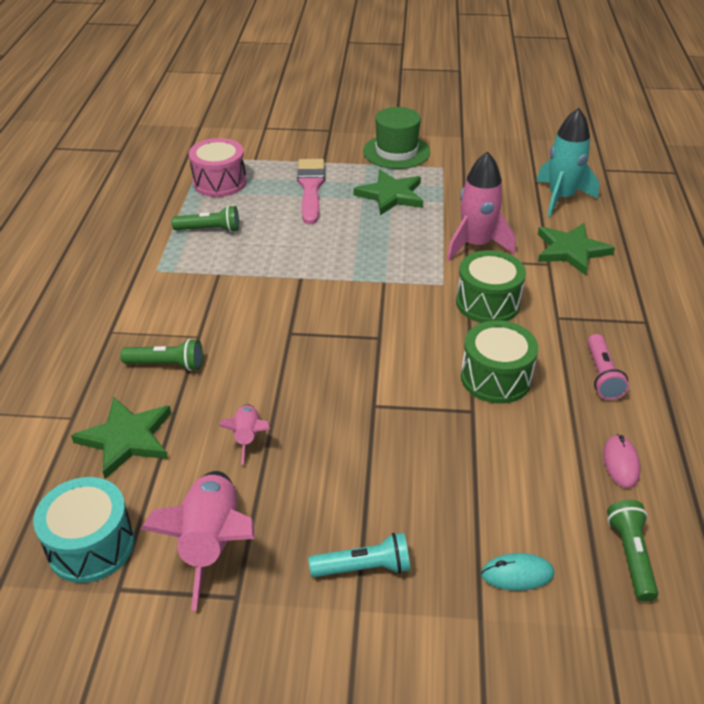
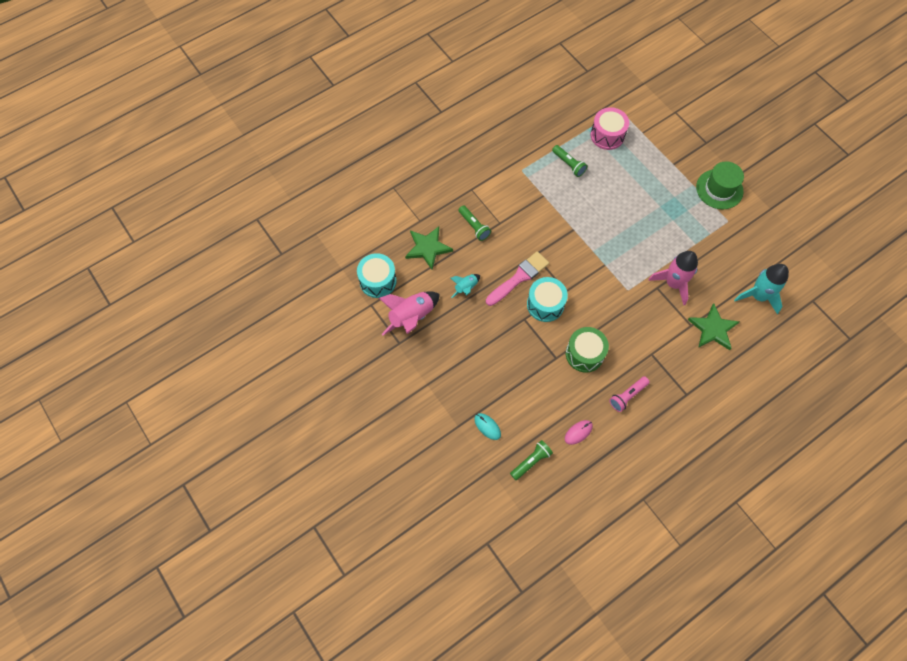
camera: 50 degrees right, 25 degrees up
pink rocket [219,404,270,465] -> turquoise rocket [451,274,480,298]
pink brush [297,159,325,224] -> pink brush moved to [486,251,549,306]
turquoise flashlight [309,533,410,577] -> none
green star [354,170,423,215] -> none
green drum [456,250,526,323] -> none
none -> turquoise drum [527,277,568,322]

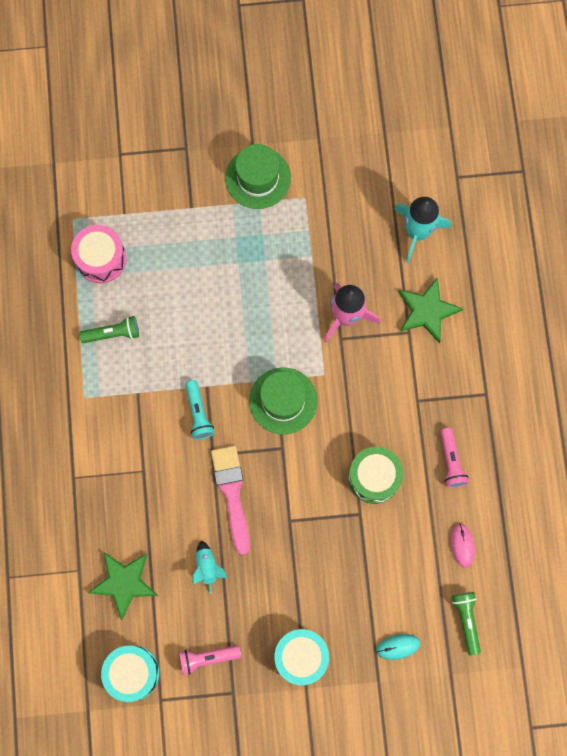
camera: 60 degrees left, 10 degrees up
pink rocket [379,291,440,336] -> pink flashlight [179,645,241,675]
green flashlight [459,205,491,241] -> none
turquoise drum [527,277,568,322] -> turquoise drum moved to [274,629,329,685]
none -> turquoise flashlight [185,380,215,440]
none -> green hat [249,367,317,434]

